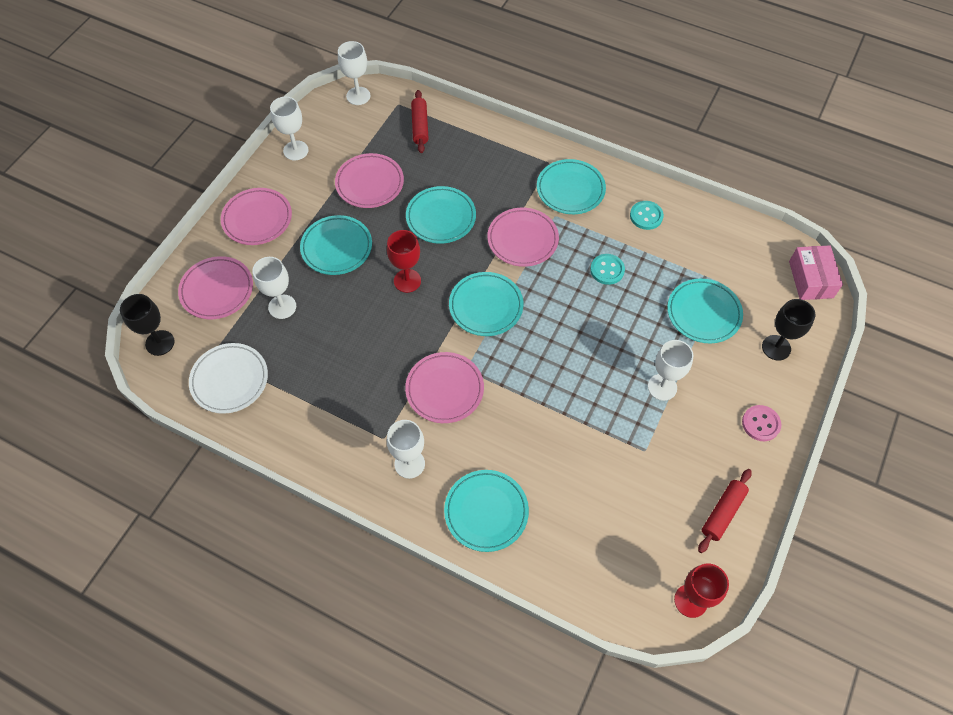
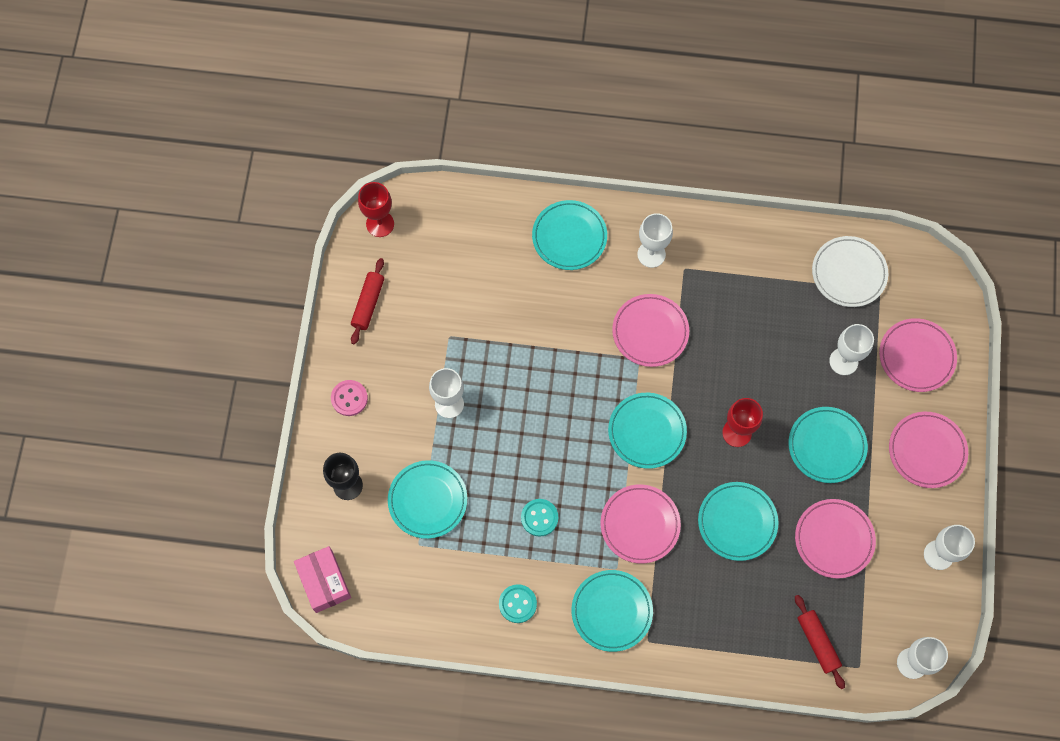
camera: 160 degrees right, 10 degrees up
black goblet [120,294,175,356] -> none

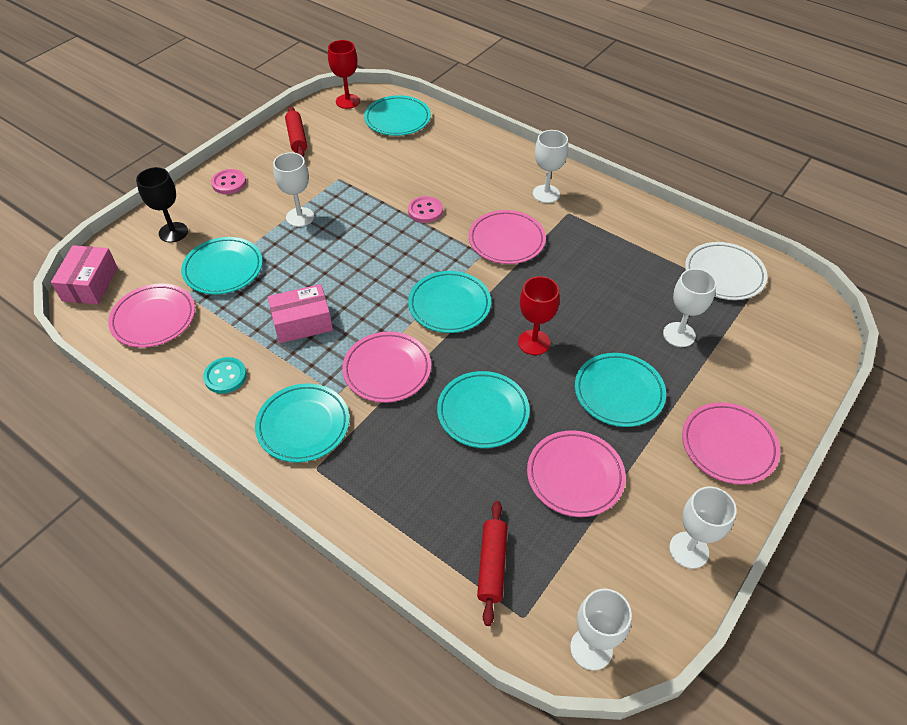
camera: 30 degrees right, 20 degrees down
red rolling pin [351,258,384,344] -> red rolling pin turned 60 degrees counterclockwise [285,106,307,157]
turquoise button [521,499,558,536] -> pink box [268,284,333,343]
turquoise plate [532,200,607,270] -> turquoise plate moved to [364,95,431,136]
pink plate [879,318,957,392] -> pink plate moved to [108,284,195,348]
none -> pink button [408,196,443,223]

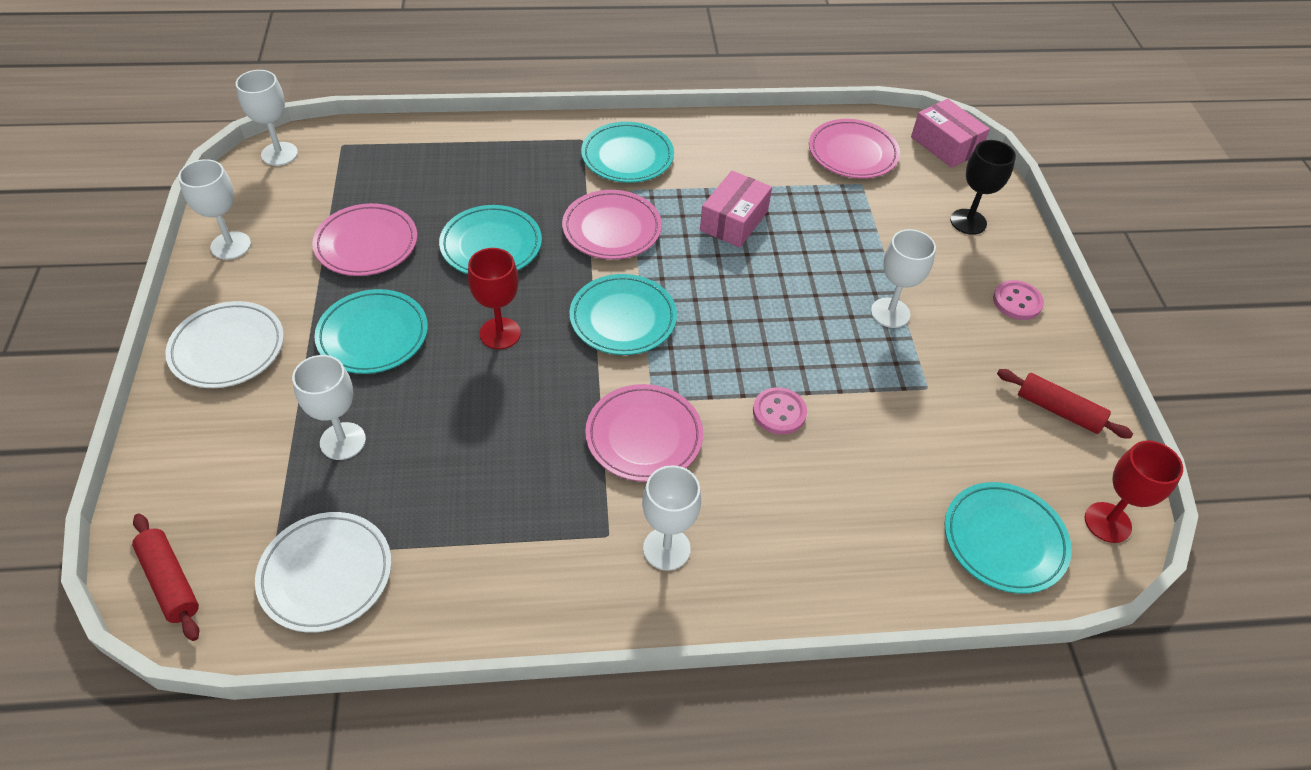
camera: 135 degrees right, 0 degrees up
turquoise plate [181,237,263,295] -> none
turquoise button [203,357,247,394] -> none
red rolling pin [477,501,508,626] -> red rolling pin moved to [132,514,199,641]
pink plate [682,402,780,485] -> white plate [165,301,284,388]

